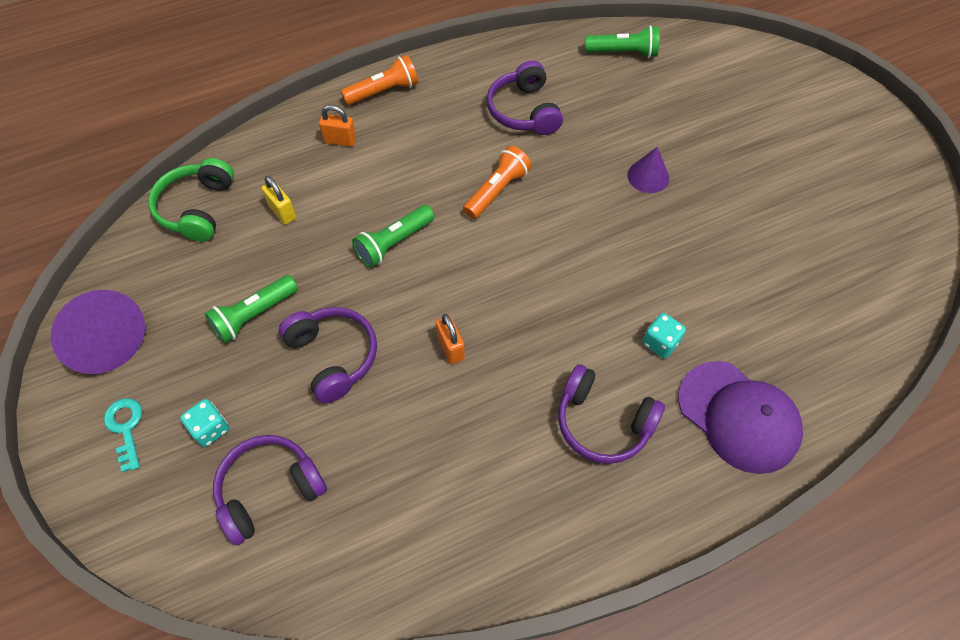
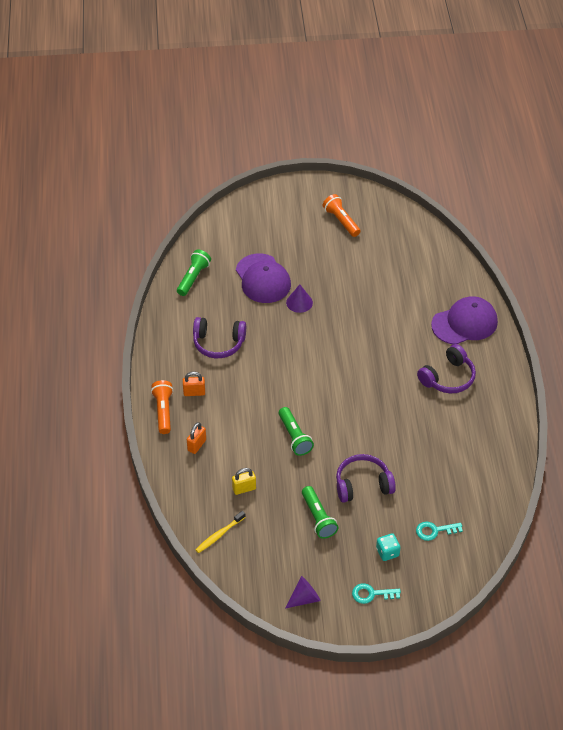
camera: 70 degrees left, 10 degrees down
purple cone [51,290,145,374] -> purple cone [285,576,320,609], size x0.56
green headphones [148,158,234,242] -> yellow toothbrush [195,511,246,553]
purple headphones [213,435,327,545] -> turquoise key [416,522,463,541]
orange padlock [436,314,465,364] -> orange padlock moved to [183,371,205,396]
orange flashlight [463,146,531,219] -> orange flashlight moved to [323,194,361,237]
turquoise dice [643,313,686,358] -> none
none -> purple cap [236,253,291,303]

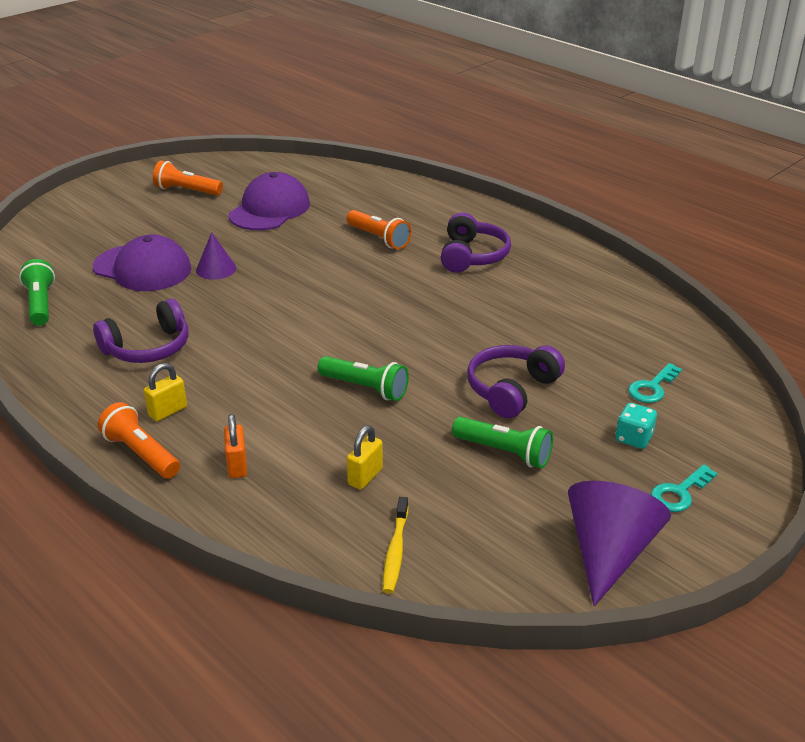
camera: 40 degrees left, 15 degrees down
orange padlock [183,371,205,396] -> yellow padlock [144,363,187,421]
purple cone [285,576,320,609] -> purple cone [568,481,671,606], size x1.77
purple cap [431,296,498,344] -> purple cap moved to [229,172,310,230]
none -> orange flashlight [347,210,412,249]

